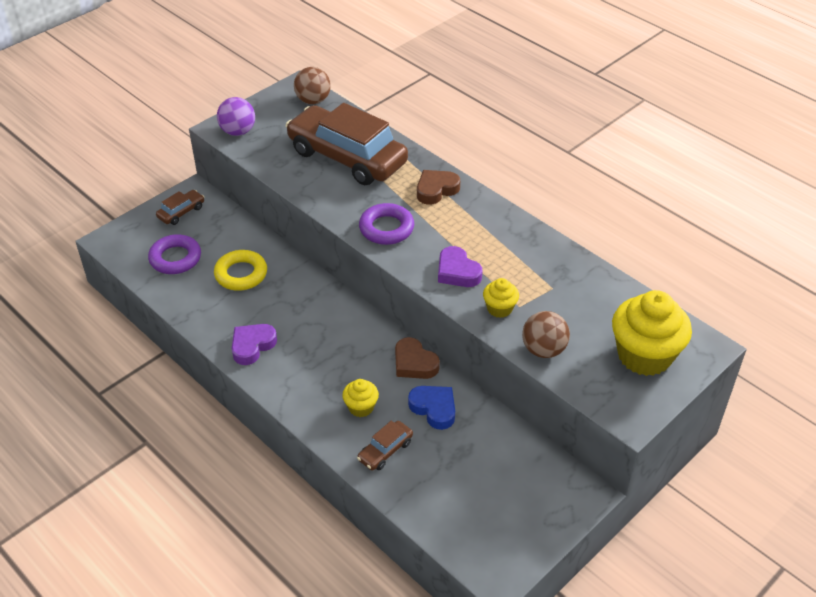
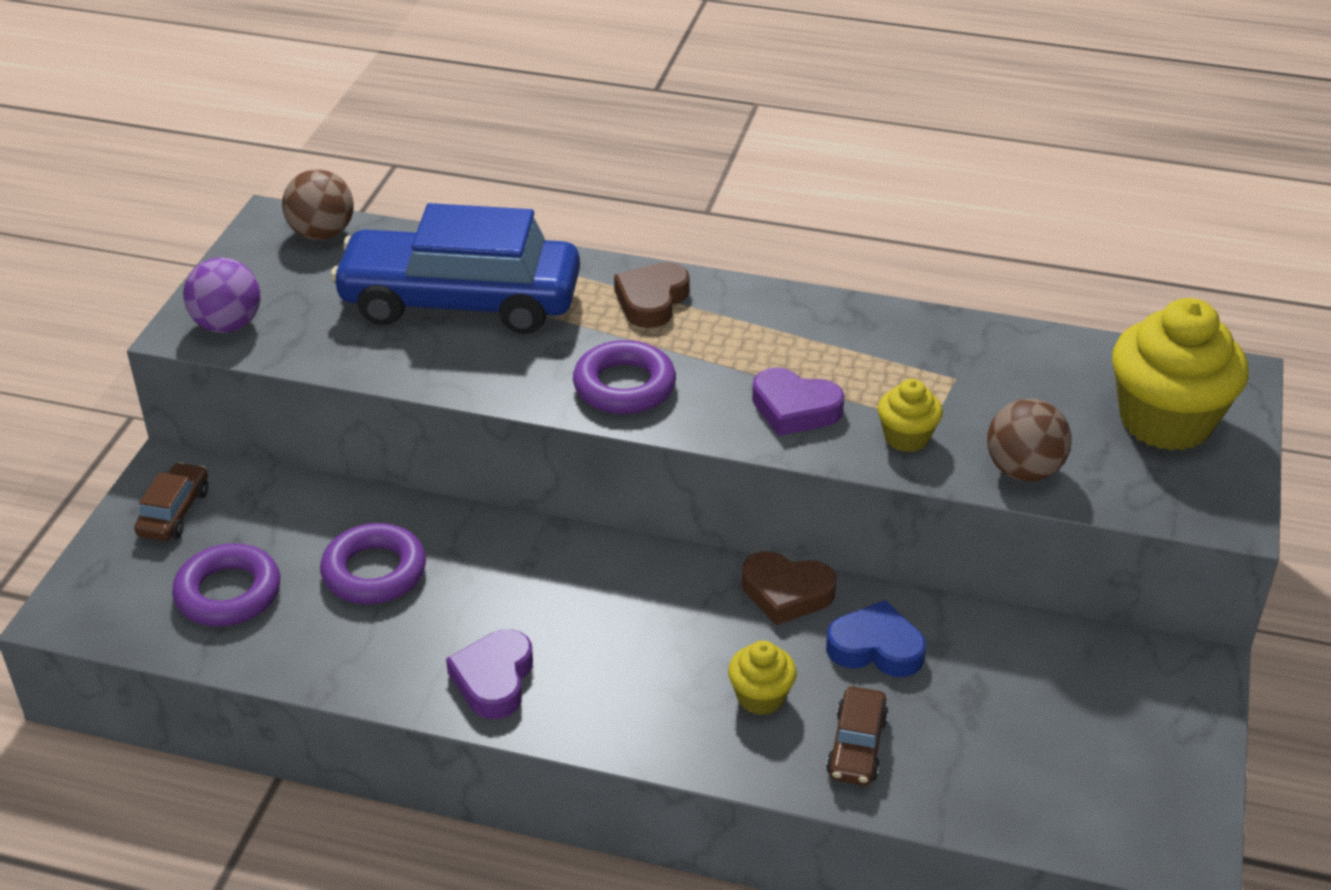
camera: 30 degrees left, 5 degrees down
yellow ring [214,250,267,291] -> purple ring [320,523,426,604]
brown car [286,103,408,185] -> blue car [330,203,580,334]

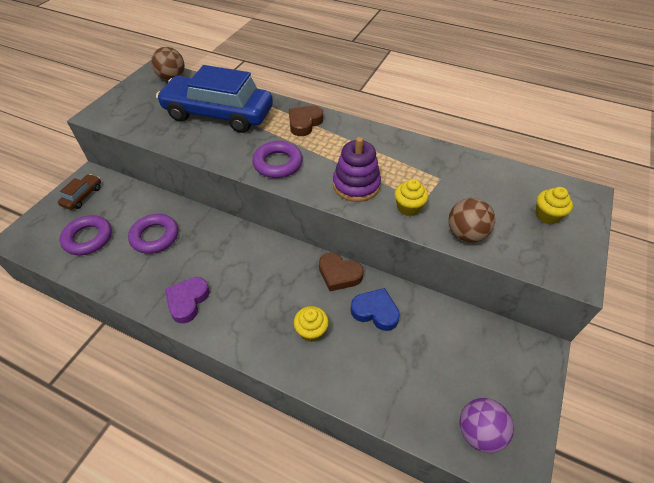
camera: 10 degrees right, 10 degrees up
purple ball [183,257,260,333] -> purple ball moved to [459,398,514,453]
purple heart [752,367,845,436] -> purple stacking toy [333,137,381,202]
brown car [826,686,889,785] -> none
yellow cupcake [1112,298,1248,451] -> yellow cupcake [535,187,573,224], size x0.49

